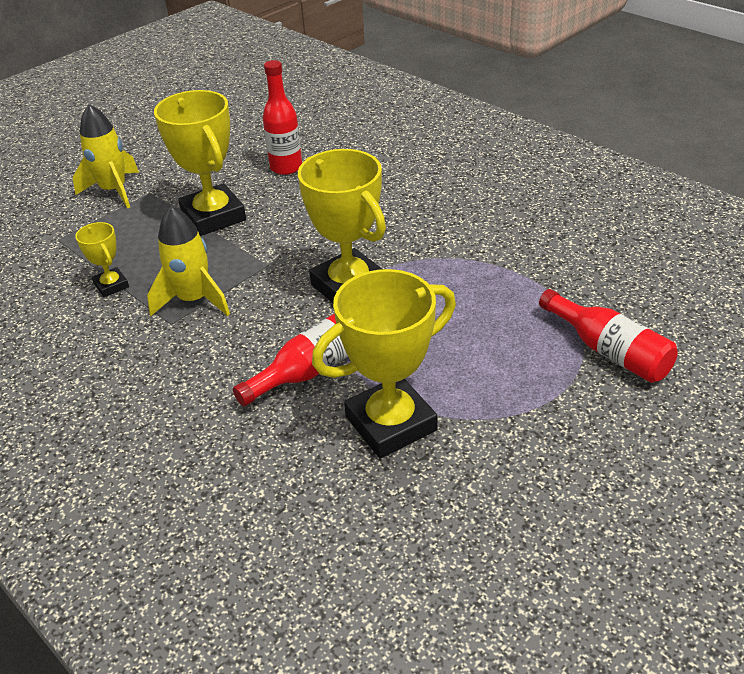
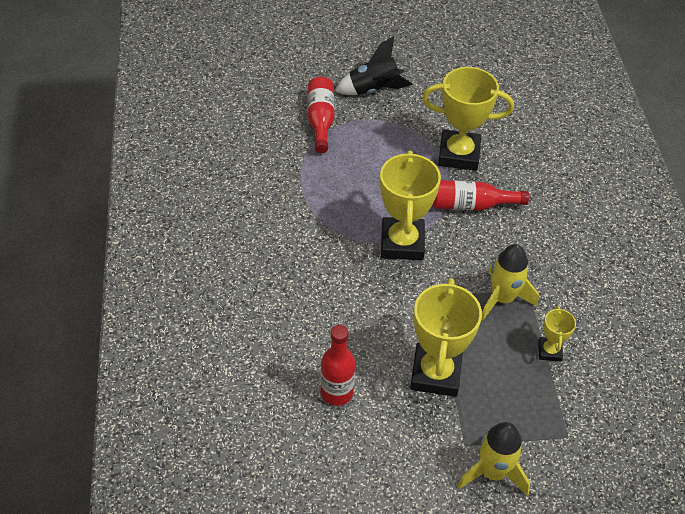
camera: 145 degrees left, 10 degrees up
none -> black rocket [336,36,413,95]

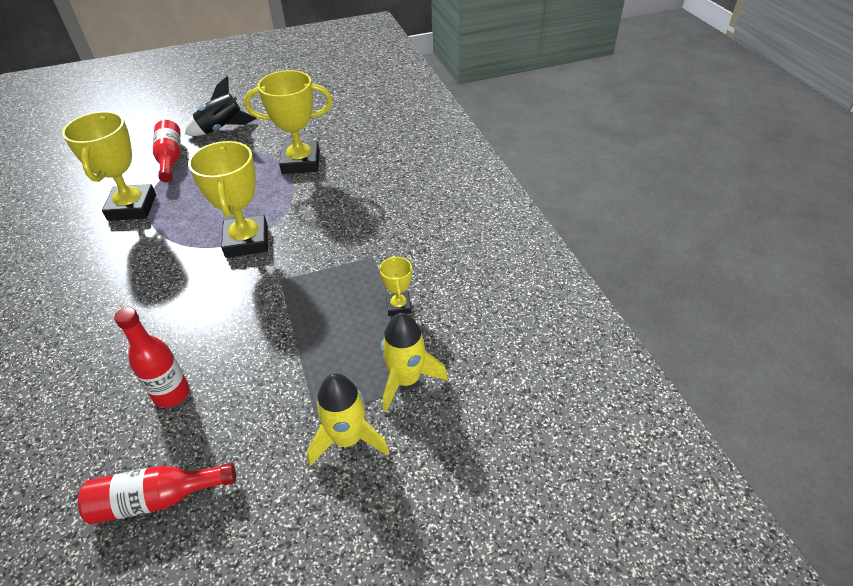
camera: 10 degrees left, 5 degrees down
yellow trophy [410,278,482,397] -> yellow trophy moved to [62,111,156,221]
red bottle [432,180,529,210] -> red bottle moved to [78,463,236,525]
yellow rocket [481,244,539,321] -> yellow rocket moved to [381,313,448,412]

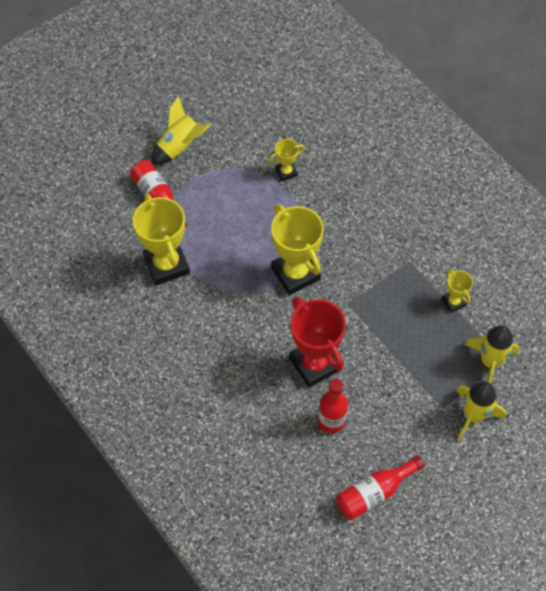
camera: 20 degrees left, 15 degrees up
black rocket [185,76,257,136] -> yellow rocket [151,96,210,165]
yellow trophy [244,70,333,174] -> yellow trophy [269,139,305,181], size x0.49
none -> red trophy [289,296,346,388]

